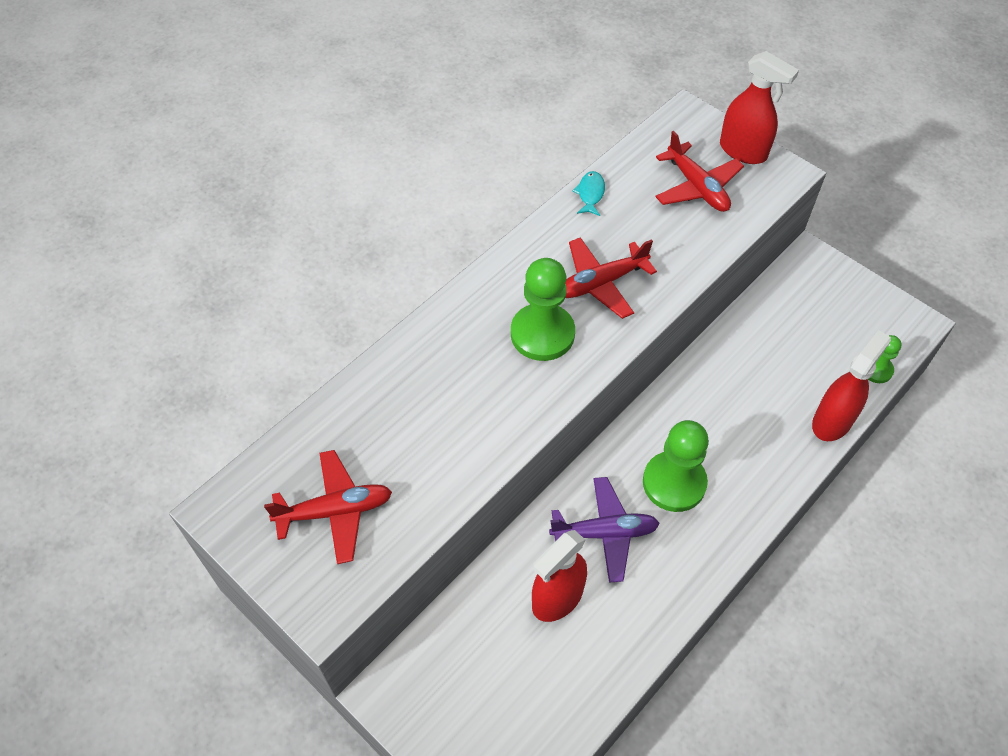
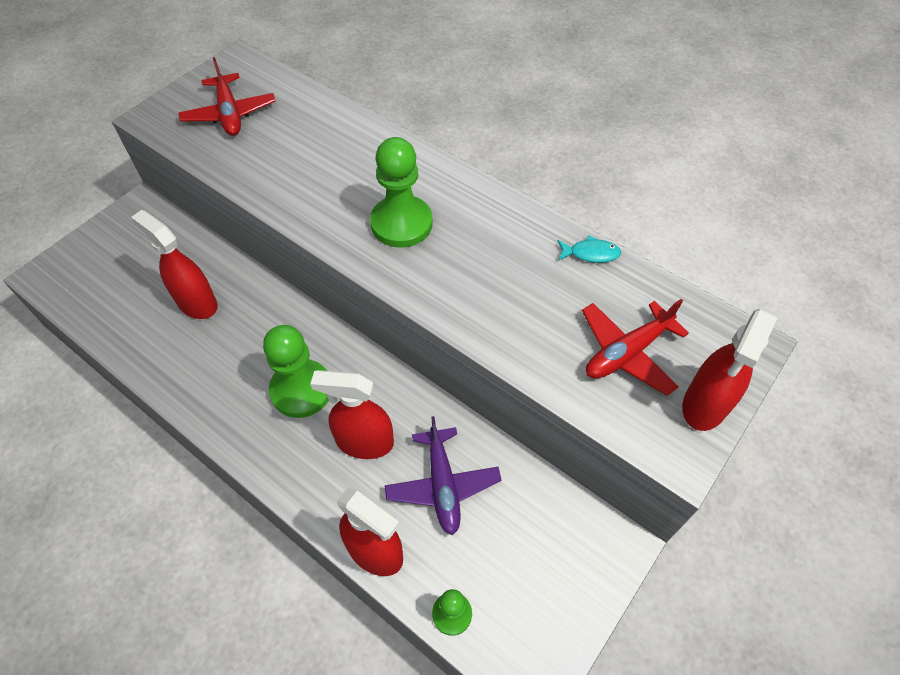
camera: 85 degrees right, 0 degrees up
purple plane [549,477,660,583] -> purple plane moved to [385,416,501,535]
red plane [565,237,657,319] -> none
none -> red spray bottle [310,370,394,459]

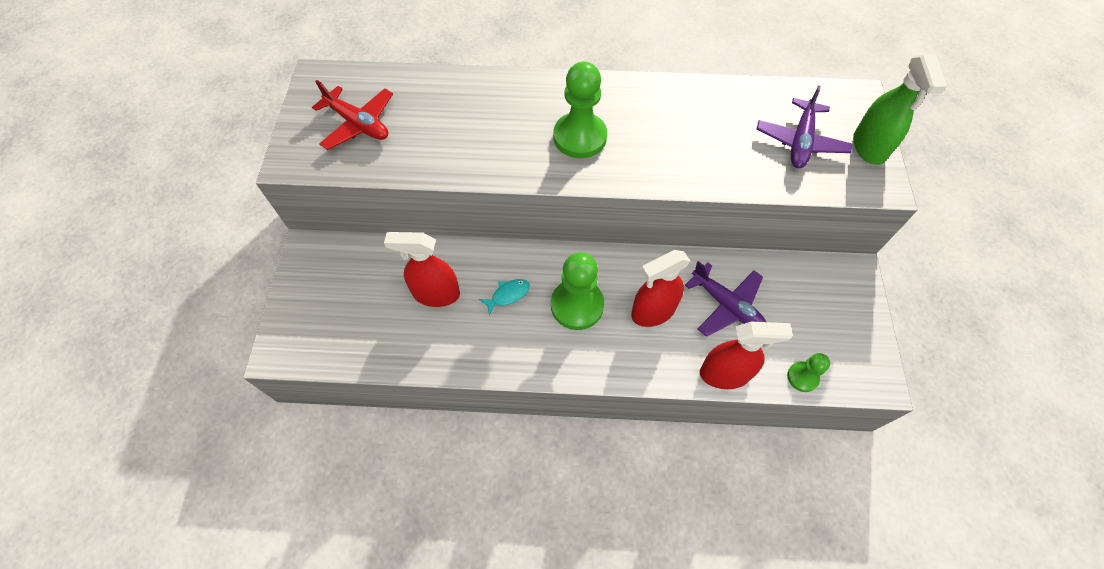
camera: 35 degrees left, 5 degrees up
turquoise fish [558,235,621,263] -> turquoise fish moved to [479,279,530,315]
red plane [582,299,689,396] -> purple plane [757,85,853,168]
red spray bottle [682,309,777,431] -> green spray bottle [853,54,947,165]

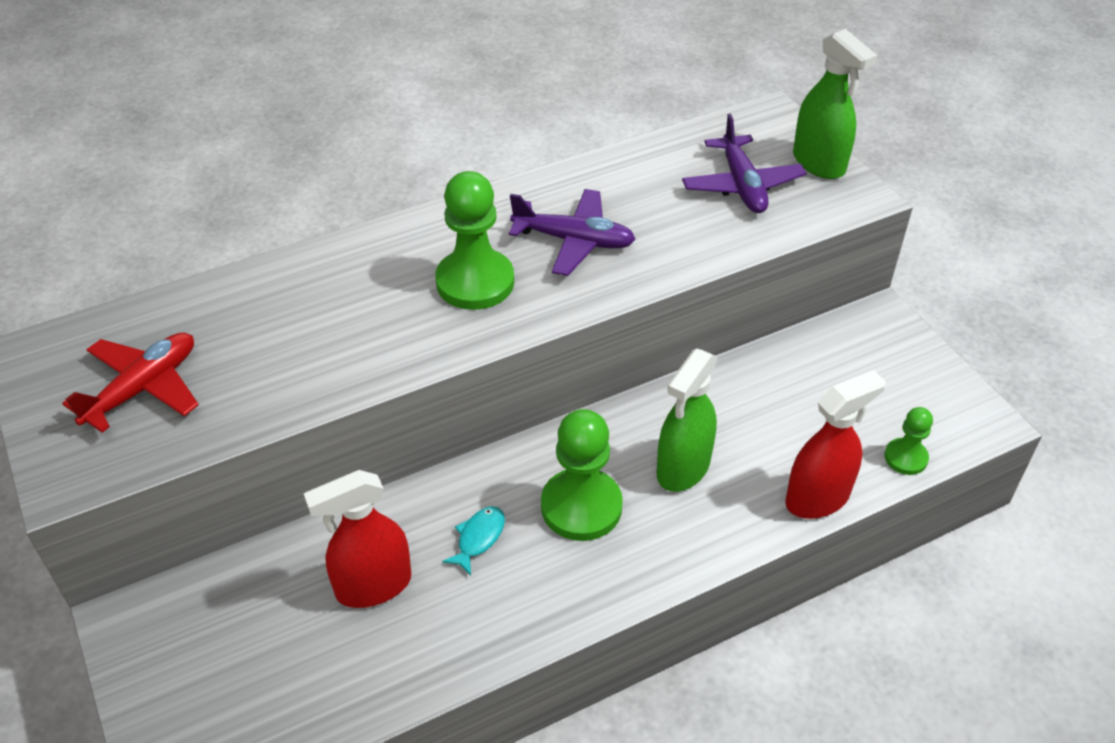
camera: 30 degrees left, 15 degrees down
red plane [312,80,393,150] -> red plane turned 60 degrees counterclockwise [62,333,199,433]
red spray bottle [631,250,690,327] -> green spray bottle [657,349,718,492]
purple plane [685,261,766,337] -> purple plane moved to [509,189,636,276]

